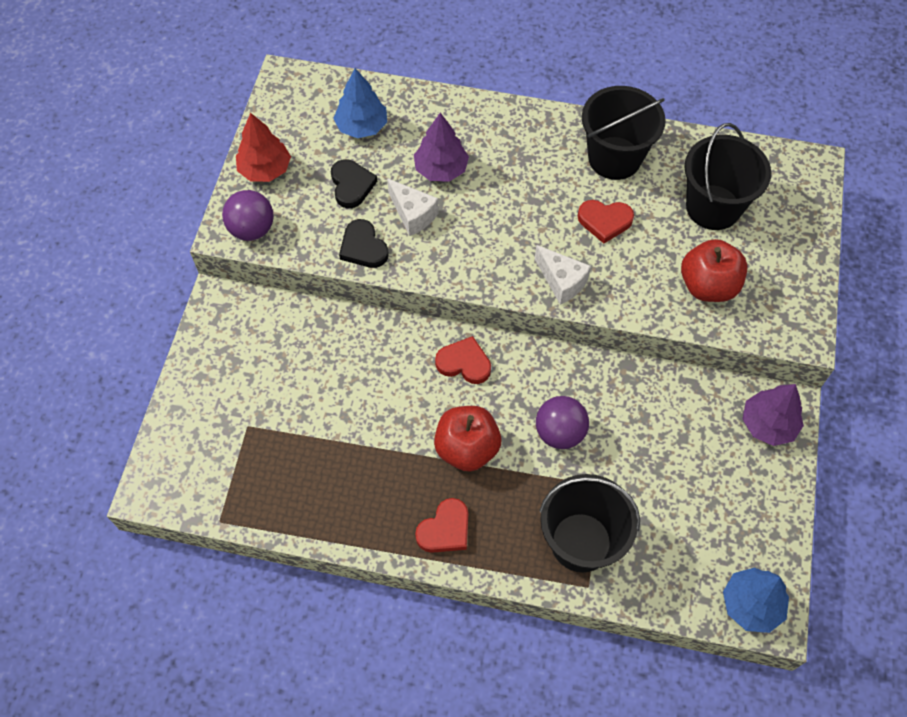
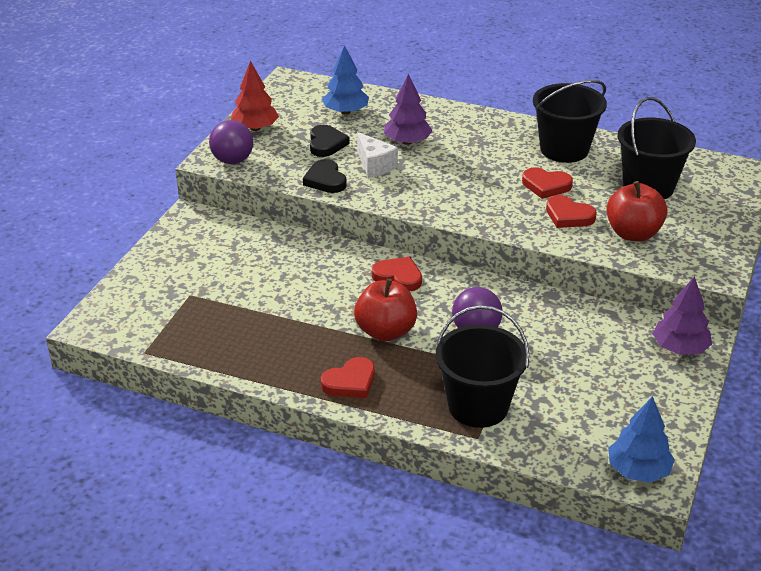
camera: 10 degrees right, 25 degrees down
white cheese [535,245,591,305] -> none
none -> red heart [546,195,597,228]

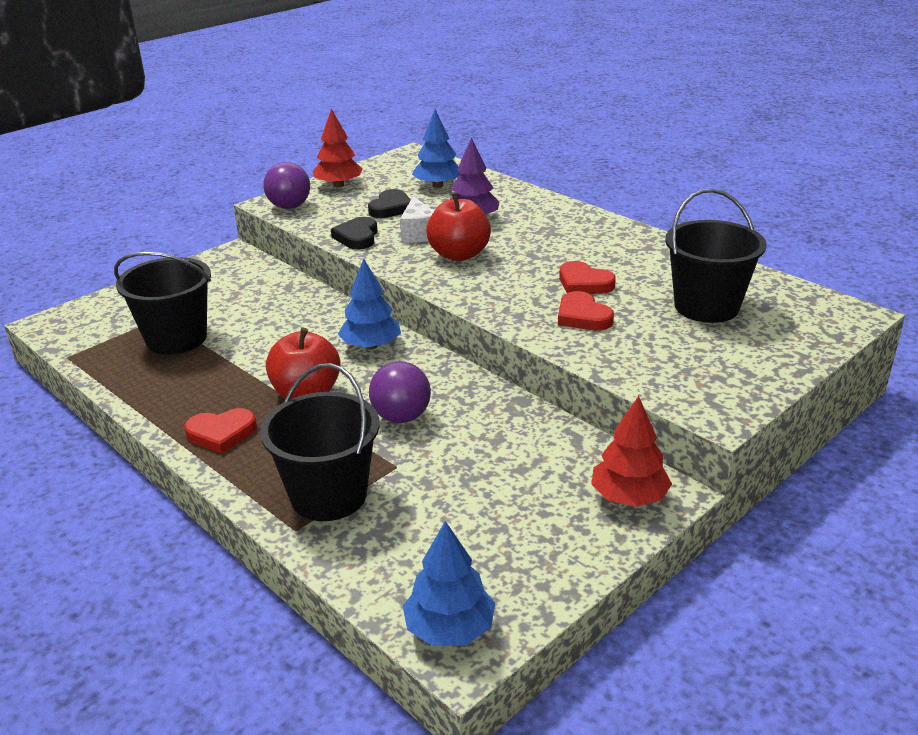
camera: 25 degrees right, 5 degrees down
red heart [372,257,422,291] -> blue tree [338,259,401,350]
black bucket [533,80,607,163] -> black bucket moved to [114,252,211,355]
red apple [606,181,667,242] -> red apple moved to [426,193,491,261]
purple tree [652,276,712,355] -> red tree [591,396,672,507]

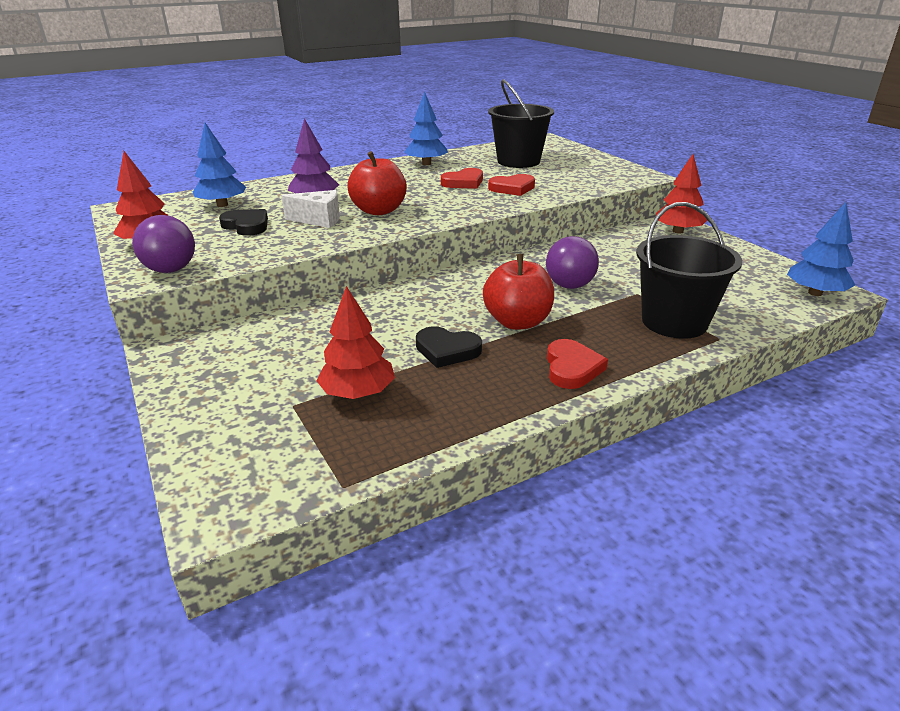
camera: 75 degrees left, 0 degrees up
black bucket [114,252,211,355] -> red tree [316,286,395,399]
black heart [331,217,378,249] -> black heart moved to [416,326,482,368]
blue tree [338,259,401,350] -> blue tree moved to [404,91,448,165]

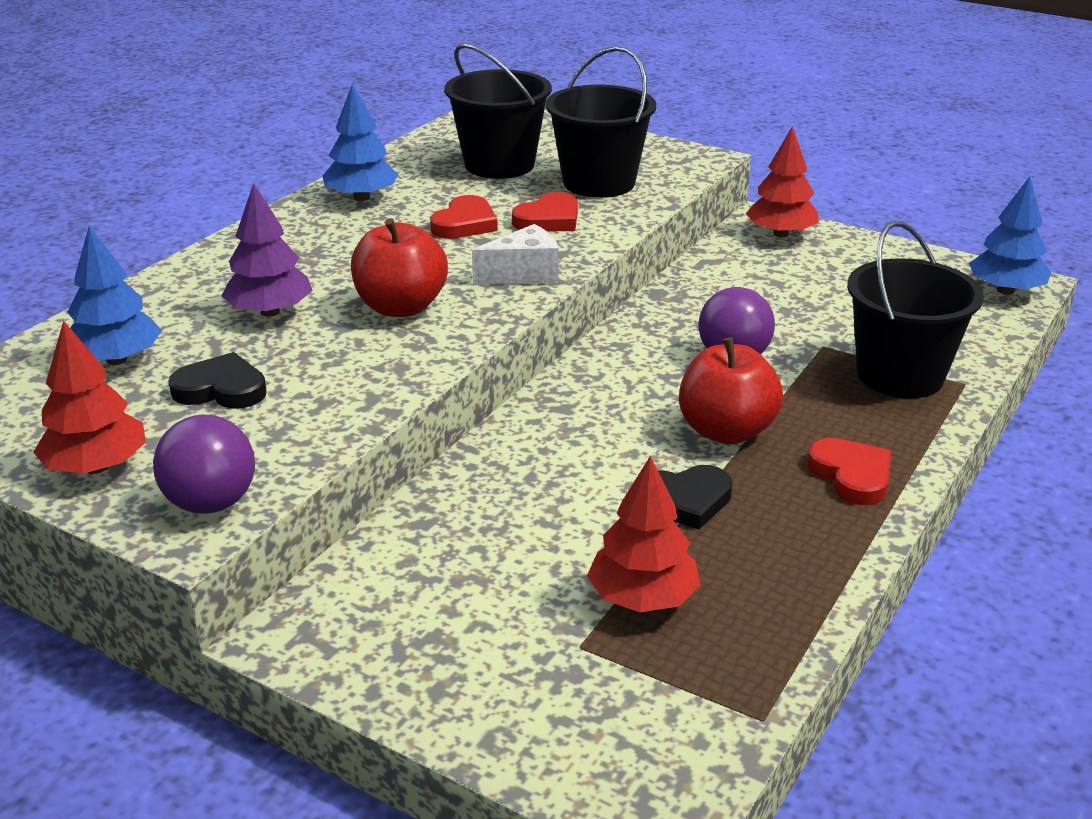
camera: 30 degrees left, 0 degrees up
white cheese [282,190,340,228] -> white cheese moved to [472,224,559,285]
none -> black bucket [546,46,656,198]

